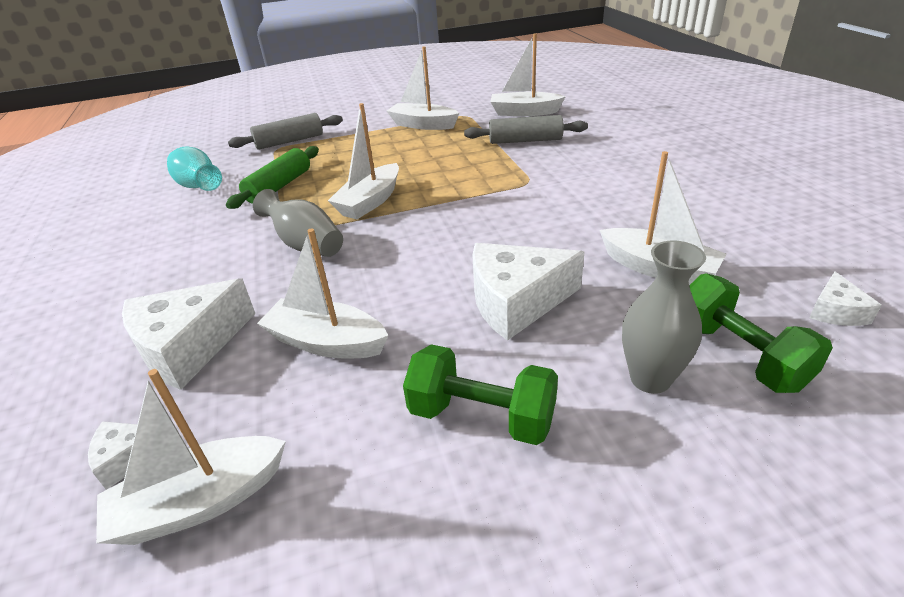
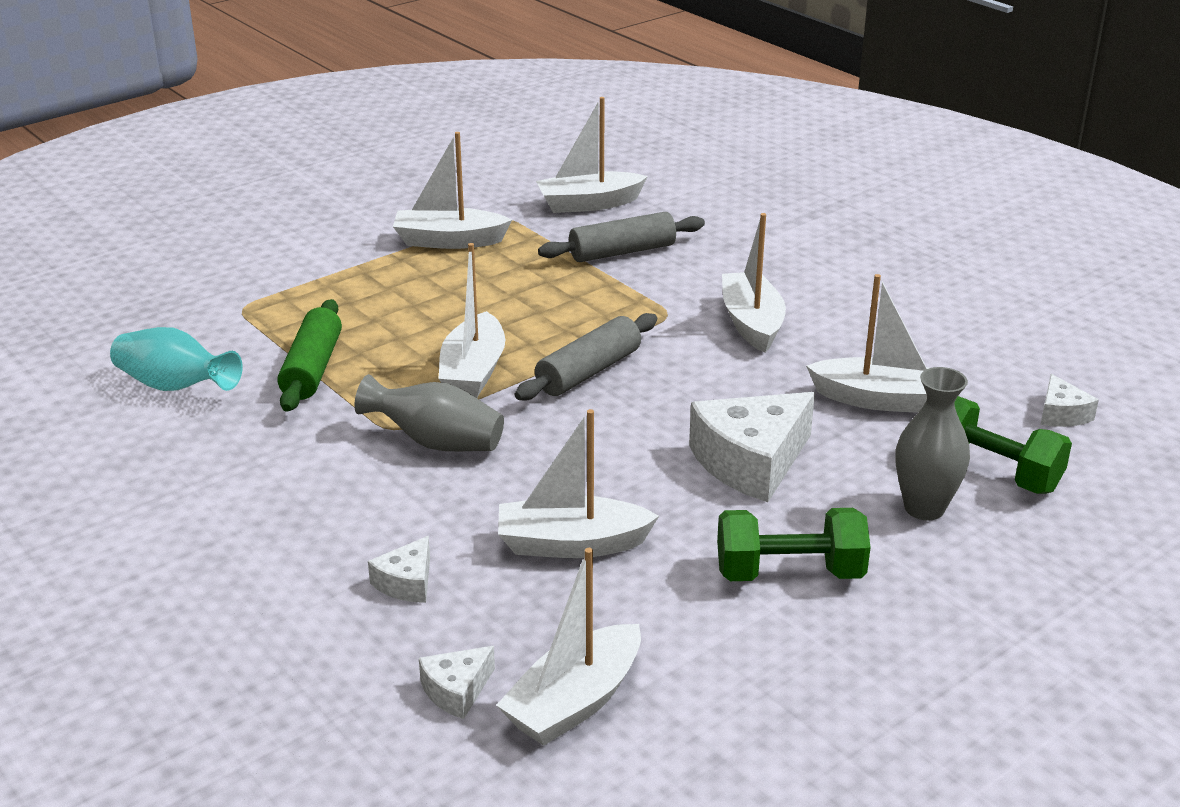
camera: 25 degrees left, 5 degrees down
white cheese [122,278,255,390] -> white cheese [368,536,430,603], size x0.49
grey rolling pin [228,113,343,150] -> grey rolling pin moved to [515,313,657,401]
none -> white boat [722,213,786,353]

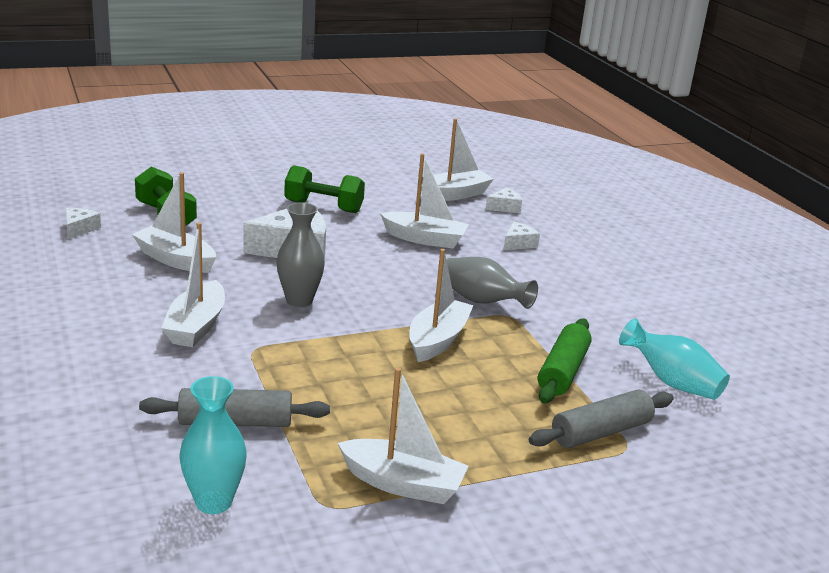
camera: 165 degrees left, 5 degrees down
grey rolling pin [515,313,657,401] -> grey rolling pin moved to [529,389,674,448]
white boat [536,97,648,213] -> turquoise vase [179,376,247,514]
grey vase [896,367,970,521] -> grey vase moved to [276,202,325,307]

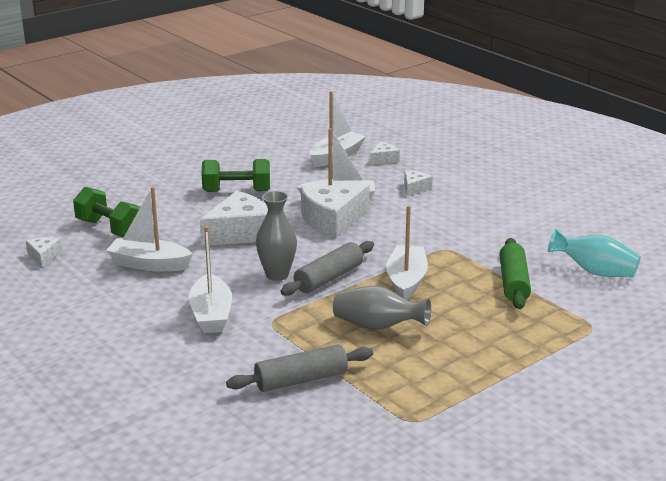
camera: 15 degrees left, 0 degrees up
turquoise vase [179,376,247,514] -> none
white boat [338,367,469,504] -> none
grey vase [446,257,538,309] -> grey vase moved to [333,286,431,330]
grey rolling pin [529,389,674,448] -> grey rolling pin moved to [280,241,374,296]
none -> white cheese [301,184,370,238]

